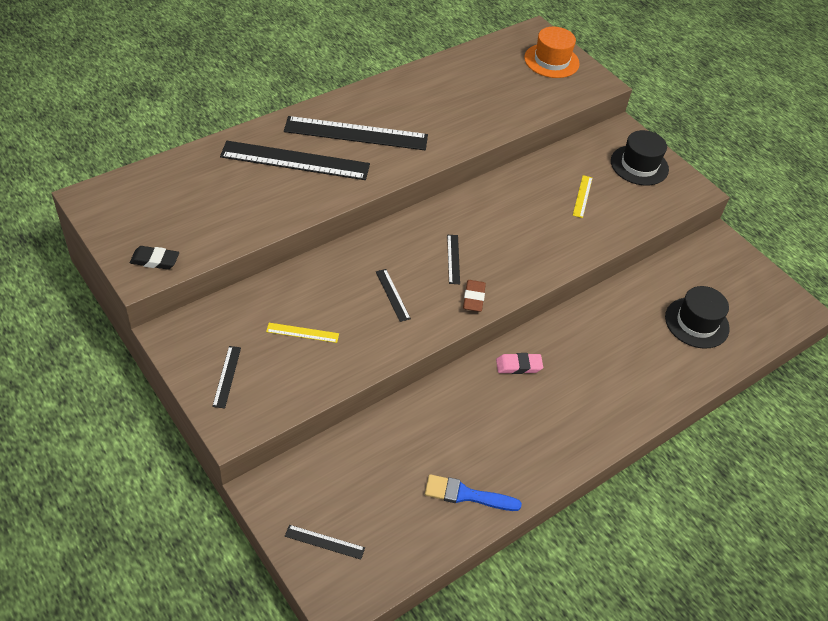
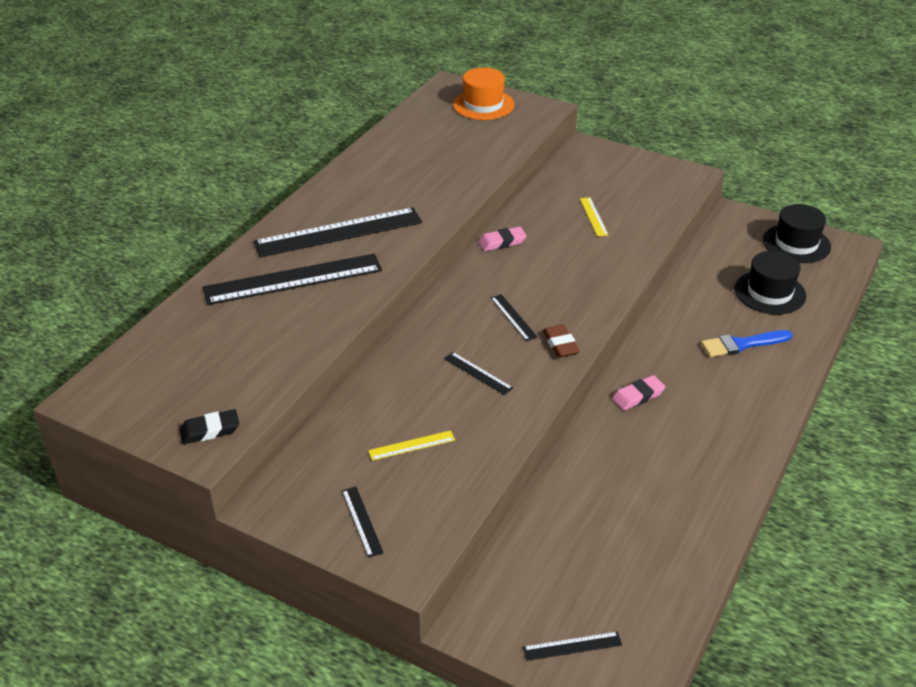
camera: 20 degrees left, 10 degrees down
blue brush [425,474,522,511] -> blue brush moved to [701,330,792,357]
black hat [611,130,669,185] -> black hat moved to [763,204,831,263]
none -> pink eraser [478,227,527,251]

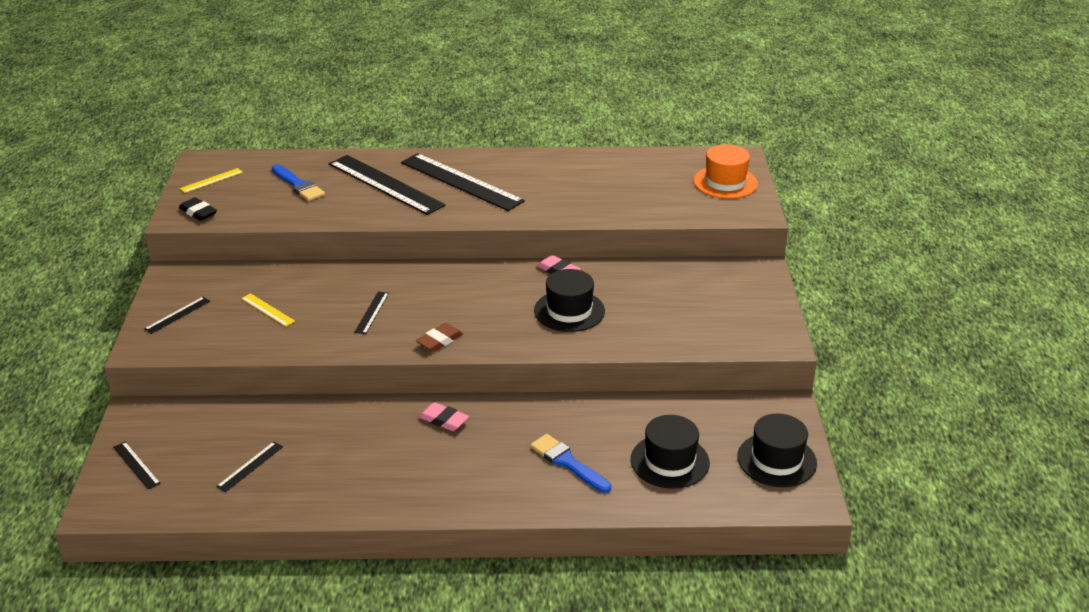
camera: 60 degrees right, 5 degrees down
black ruler [491,294,538,341] -> black ruler moved to [216,442,283,492]
yellow ruler [580,197,608,237] -> yellow ruler moved to [180,168,243,193]
none -> blue brush [272,164,325,201]
none -> black hat [534,269,605,332]

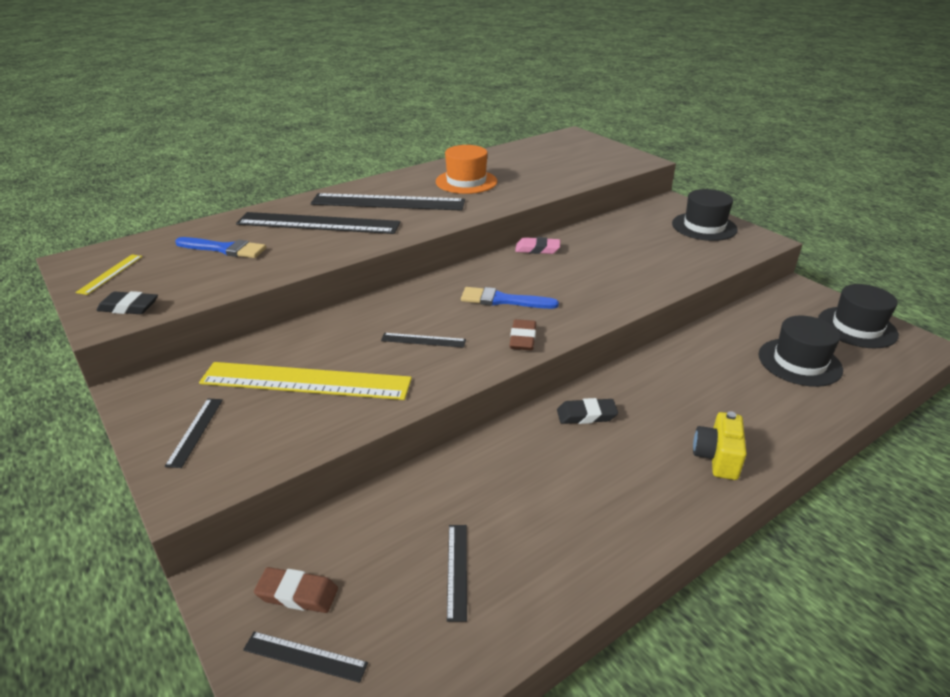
camera: 35 degrees left, 0 degrees up
yellow ruler [241,293,295,326] -> yellow ruler [199,362,412,400], size x2.28
black ruler [354,291,389,334] -> black ruler turned 60 degrees counterclockwise [381,333,466,348]
pink eraser [418,402,469,431] -> black eraser [557,398,618,424]
blue brush [530,434,611,493] -> blue brush moved to [461,287,559,309]
black hat [534,269,605,332] -> black hat moved to [672,189,738,241]
orange hat [694,144,758,199] -> orange hat moved to [436,145,497,194]
none -> brown eraser [254,567,338,613]
none -> yellow camera [693,411,747,480]

